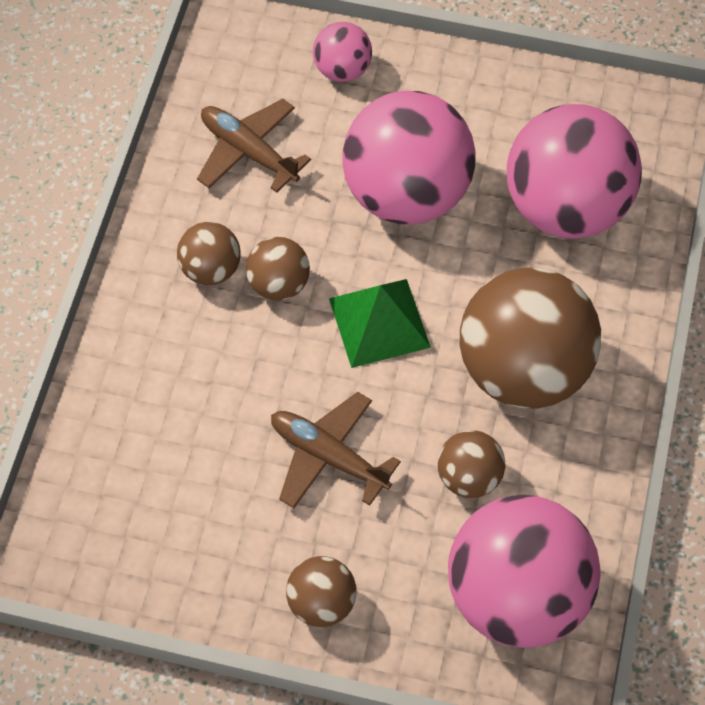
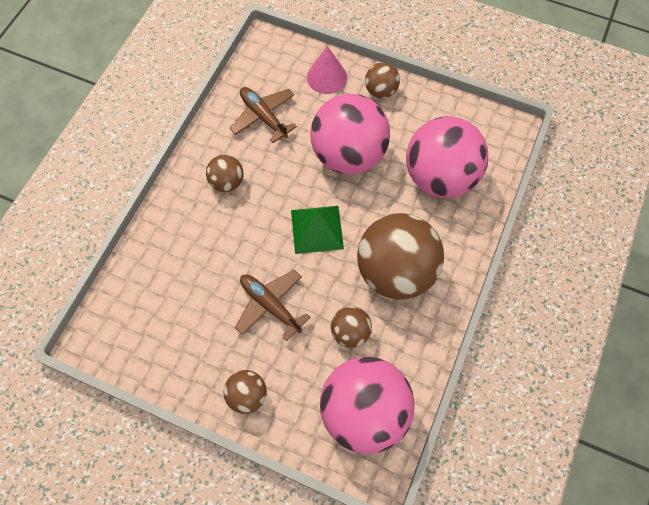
camera: 10 degrees right, 5 degrees up
brown ball [246,237,310,301] -> brown ball moved to [365,62,400,98]
pink ball [313,22,372,82] -> pink cone [307,46,347,94]

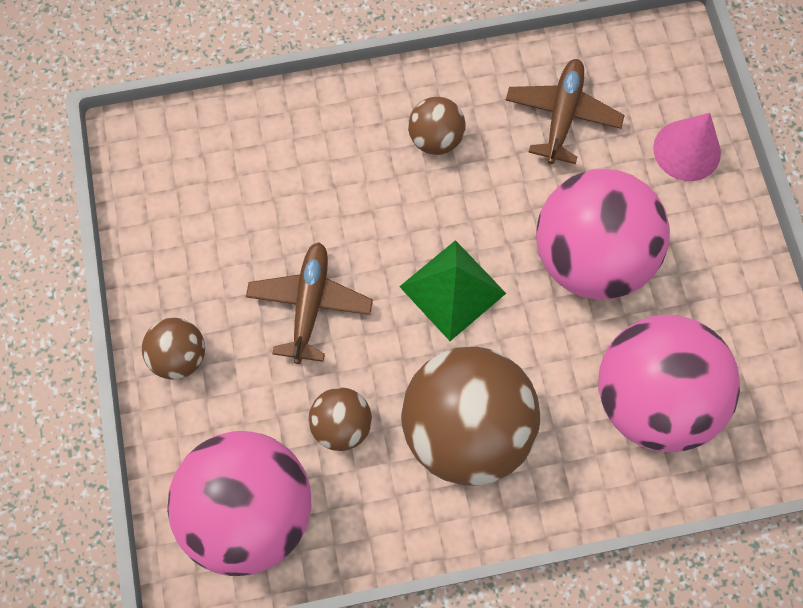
camera: 55 degrees right, 5 degrees up
brown ball [365,62,400,98] -> none

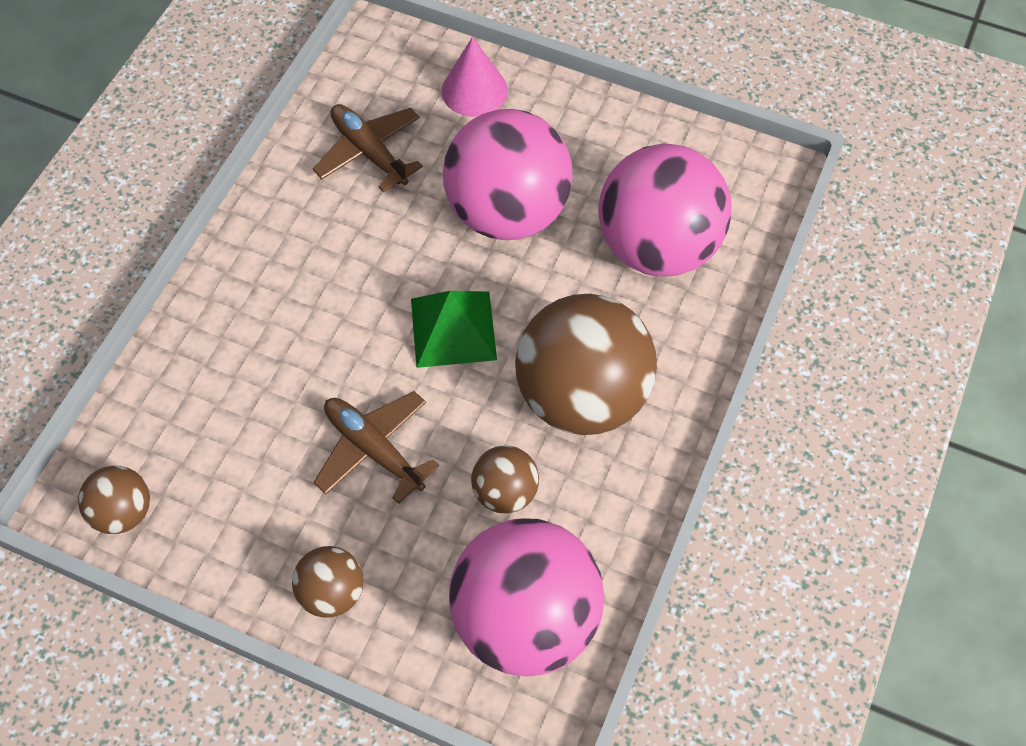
camera: 55 degrees left, 10 degrees down
brown ball [408,97,466,155] -> brown ball moved to [78,466,150,534]

